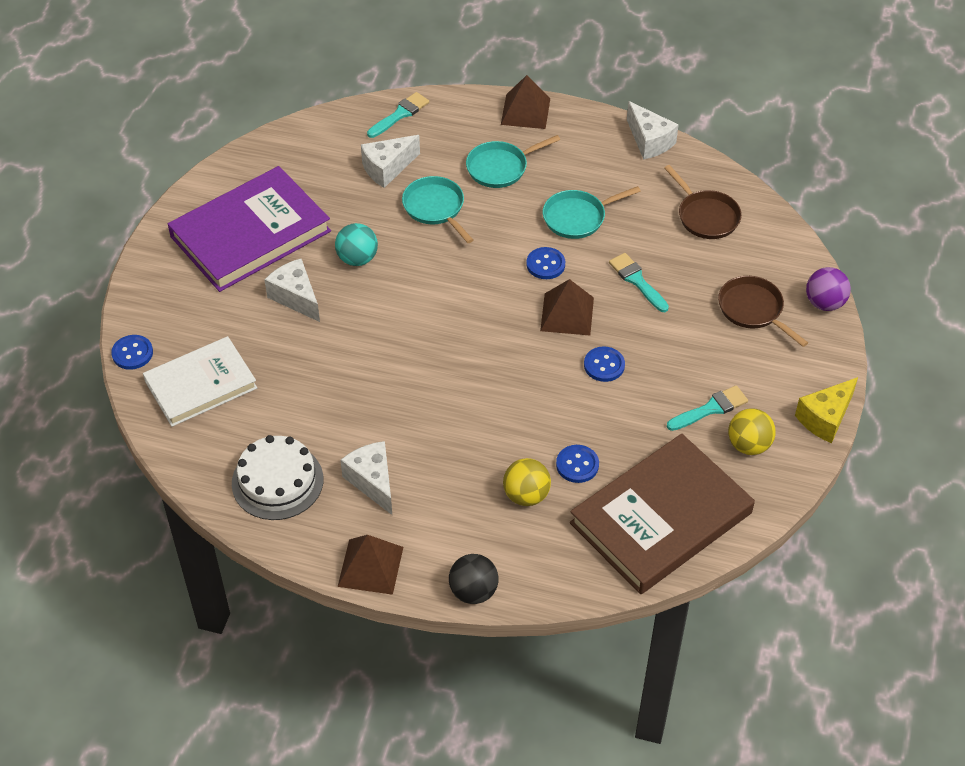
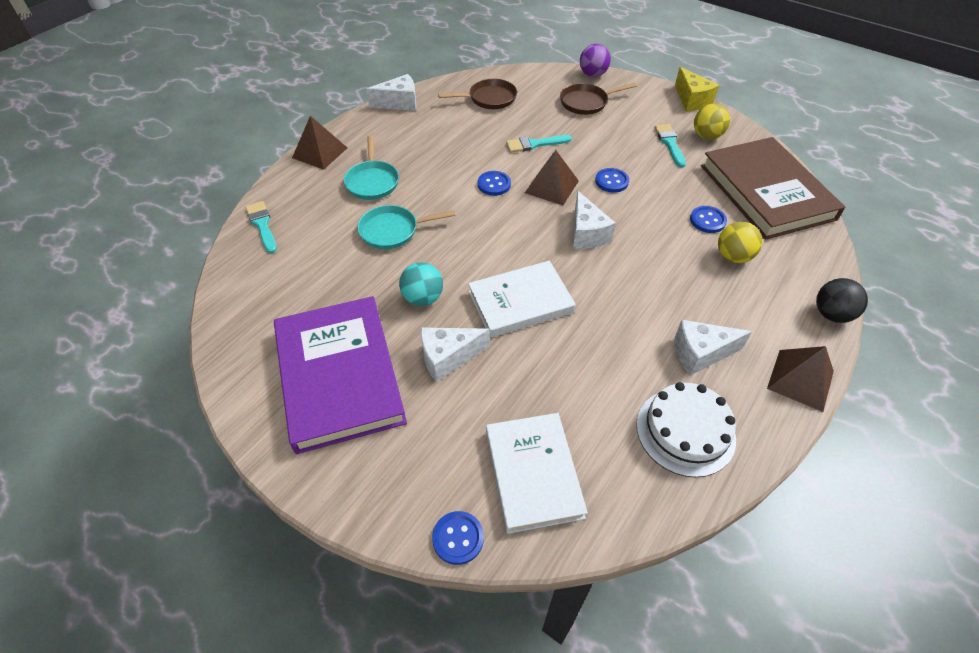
camera: 70 degrees left, 0 degrees up
white cheese [361,135,420,188] -> white cheese moved to [573,191,616,249]
turquoise pan [543,186,641,239] -> none
none -> white book [468,261,576,338]

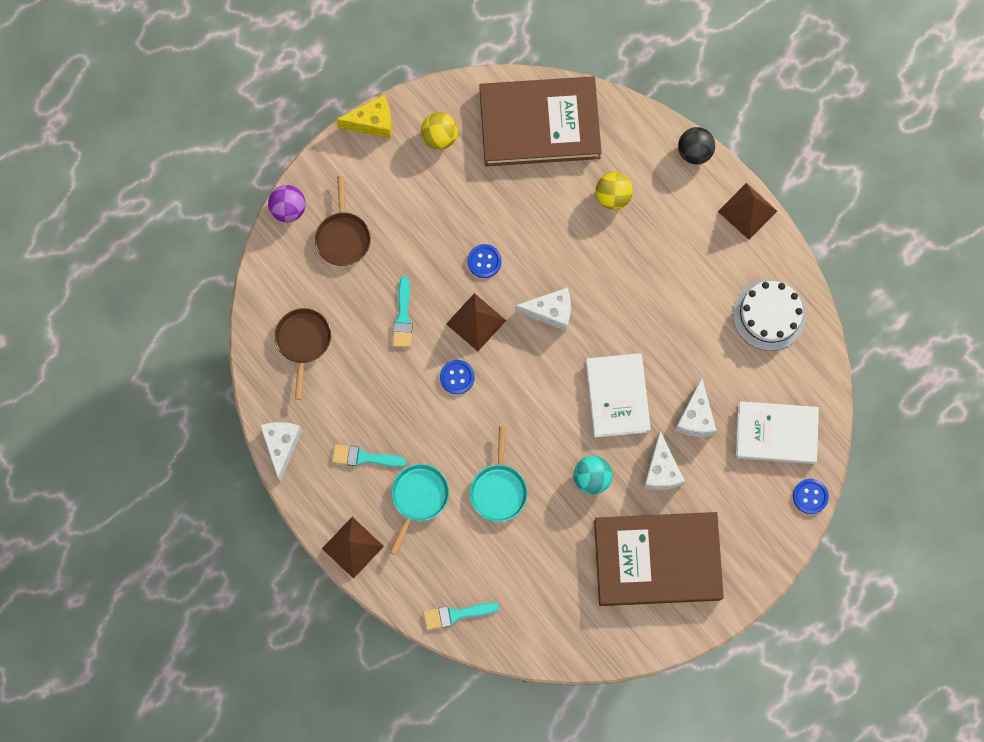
camera: 75 degrees left, 25 degrees up
purple book [274,296,407,454] -> brown book [594,512,724,606]
turquoise pan [344,136,399,200] -> turquoise pan turned 75 degrees counterclockwise [390,464,449,555]
turquoise brush [654,124,686,168] -> turquoise brush moved to [332,444,407,467]
white cheese [675,320,752,376] -> white cheese moved to [674,378,717,437]
blue button [690,206,727,233] -> none

